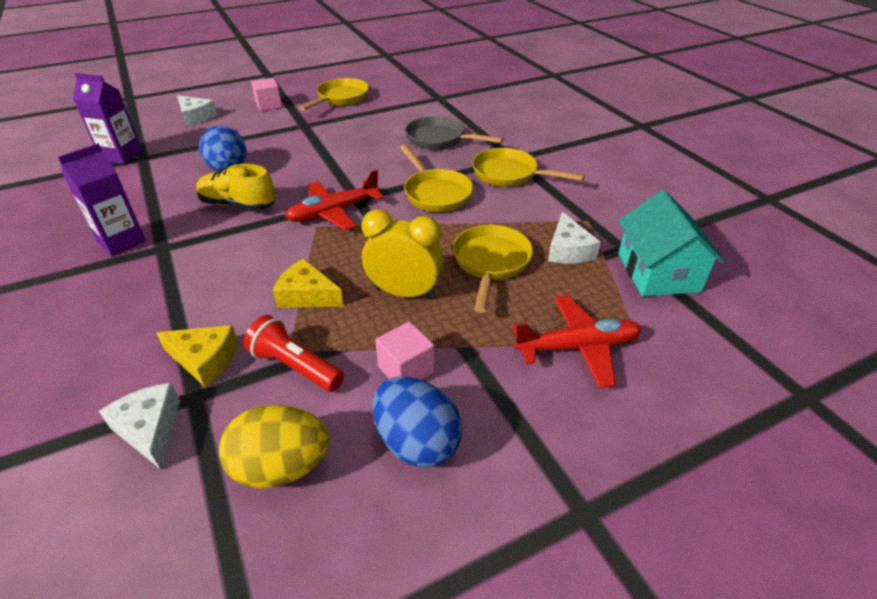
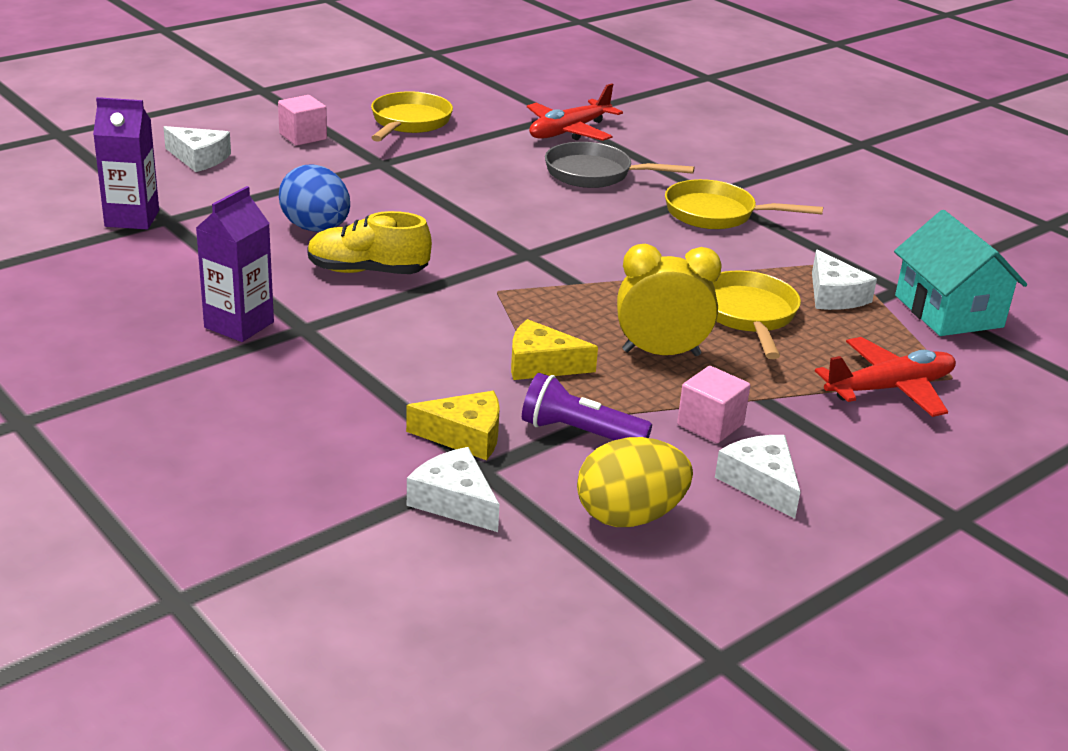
camera: 15 degrees left, 10 degrees down
red flashlight [243,315,344,392] -> purple flashlight [522,373,652,440]
red plane [285,170,384,230] -> red plane moved to [527,83,623,141]
blue egg [372,376,462,468] -> white cheese [715,435,800,519]
yellow pan [400,145,474,212] -> none

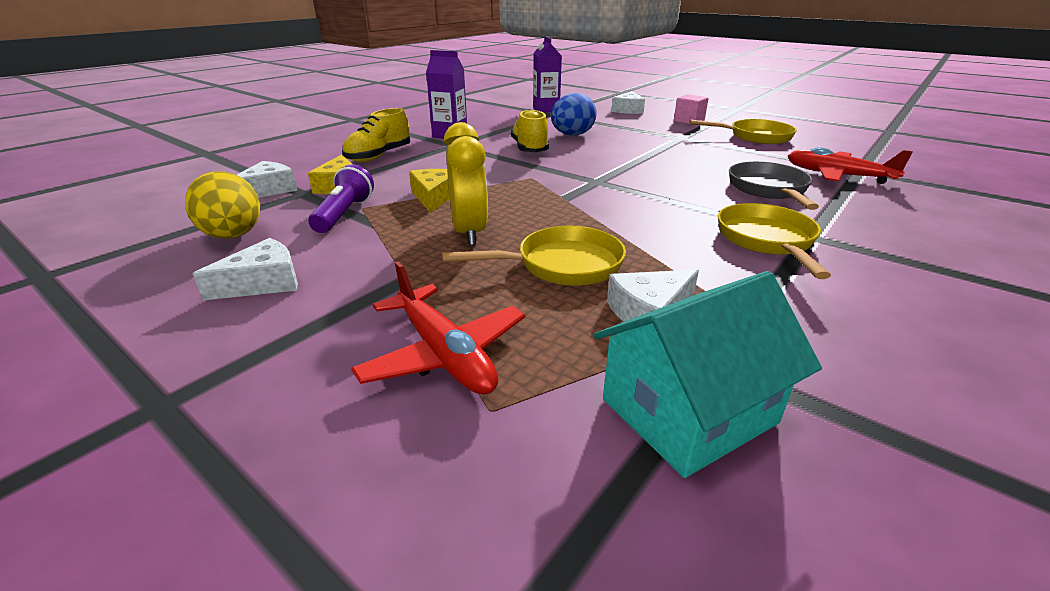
camera: 80 degrees right, 0 degrees up
pink cube [677,366,750,443] -> none
none -> yellow shoe [342,108,410,162]

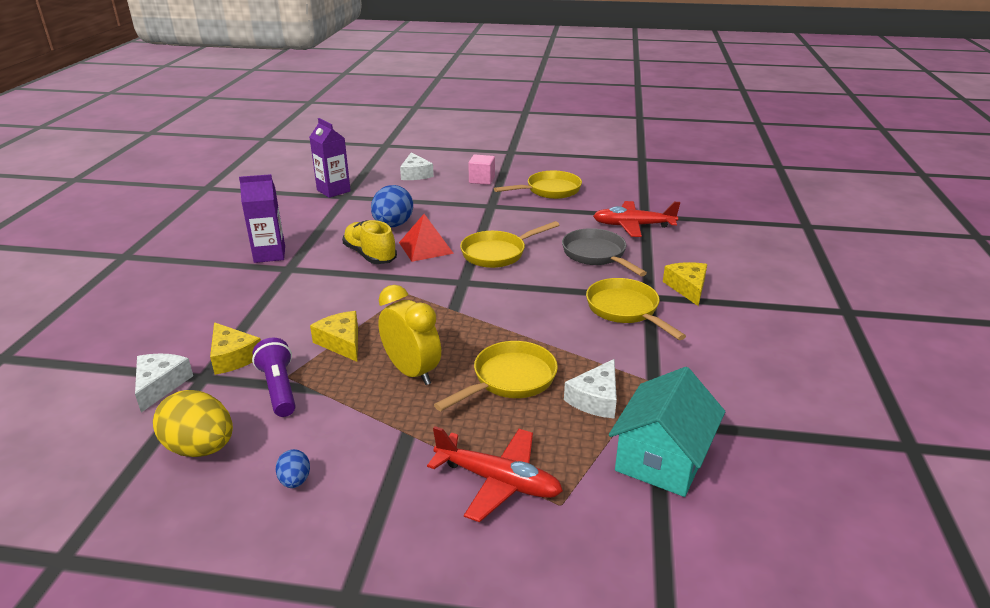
camera: 30 degrees left, 0 degrees up
white cheese [193,238,298,300] -> blue egg [276,449,310,488]
yellow shoe [342,108,410,162] -> none
none -> red pyramid [399,214,454,262]
none -> yellow pan [460,221,559,268]
none -> yellow cheese [663,262,707,306]

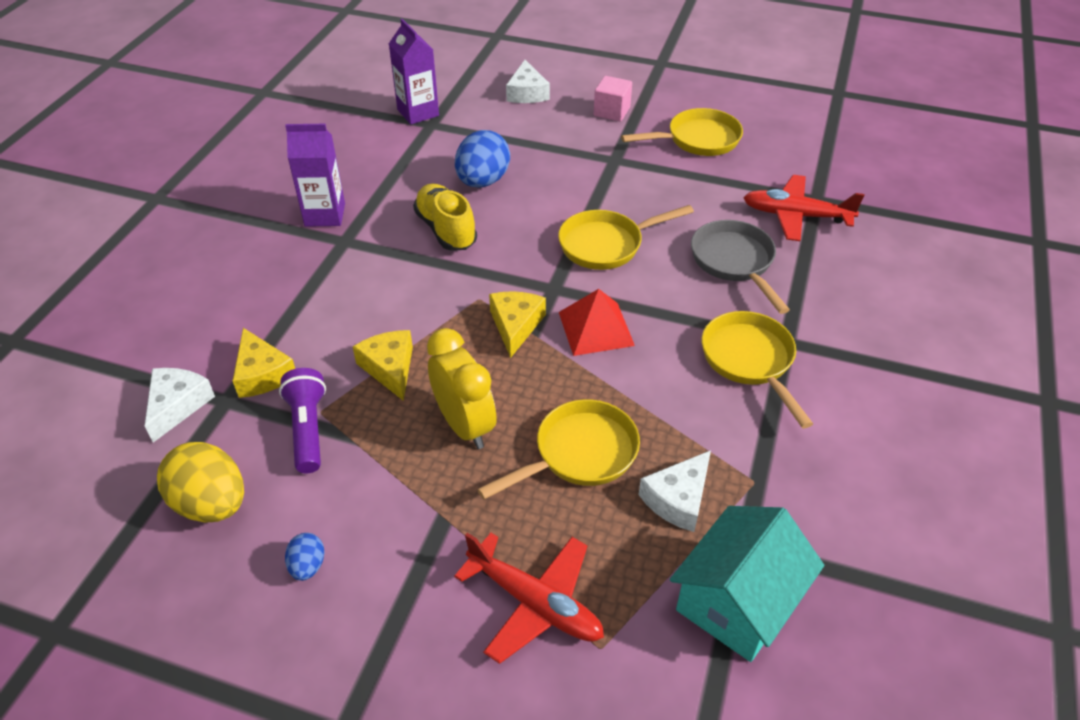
camera: 10 degrees right, 15 degrees up
red pyramid [399,214,454,262] -> red pyramid moved to [559,289,635,356]
yellow cheese [663,262,707,306] -> yellow cheese moved to [489,291,546,358]

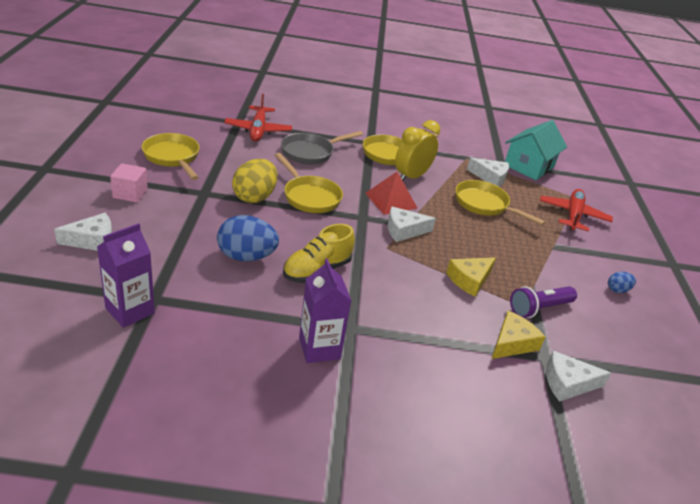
camera: 110 degrees left, 10 degrees down
yellow egg [157,442,244,522] -> yellow egg moved to [232,159,277,203]
yellow clock [427,328,497,449] -> yellow clock moved to [395,120,440,181]
yellow cheese [489,291,546,358] -> white cheese [388,206,436,242]
turquoise house [670,506,824,662] -> turquoise house turned 75 degrees counterclockwise [505,120,567,180]

